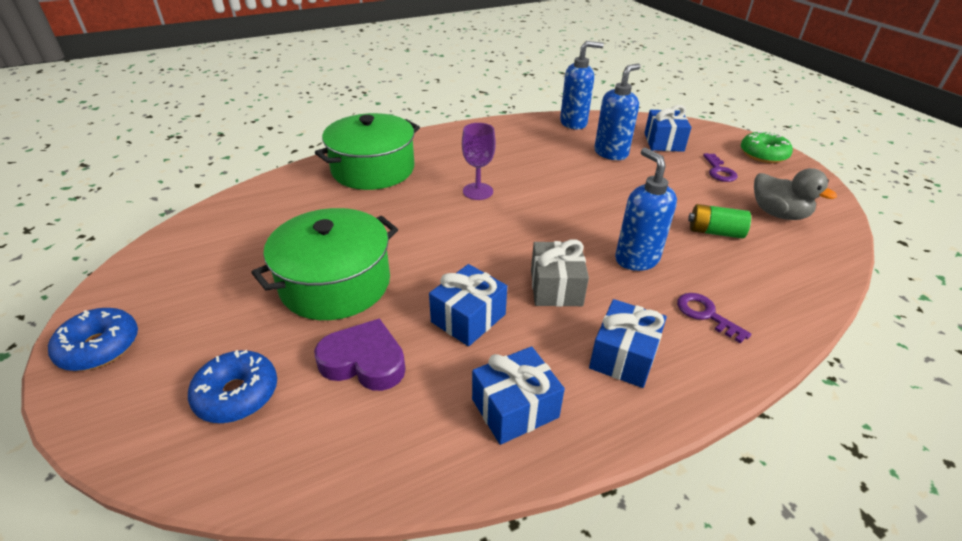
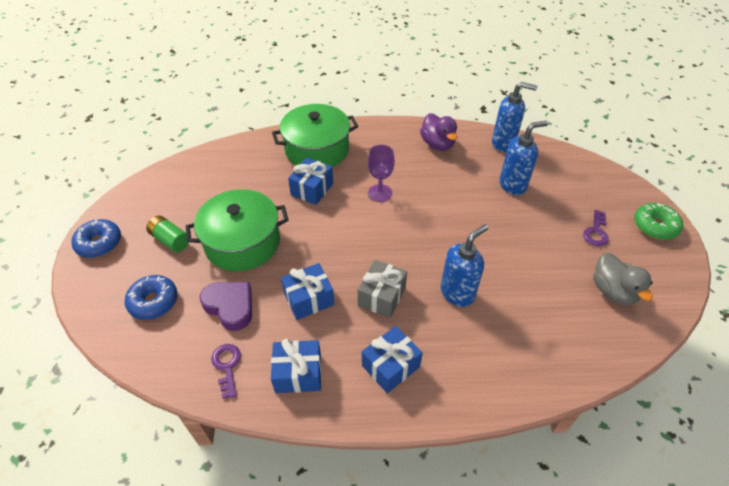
camera: 25 degrees right, 10 degrees up
blue soap dispenser [615,148,677,271] -> blue soap dispenser turned 45 degrees clockwise [440,224,488,307]
blue gift [645,105,691,152] -> blue gift moved to [288,157,333,205]
purple key [677,293,751,343] -> purple key moved to [211,344,241,399]
green battery [688,204,751,239] -> green battery moved to [146,215,189,252]
none -> purple duck [420,113,458,151]

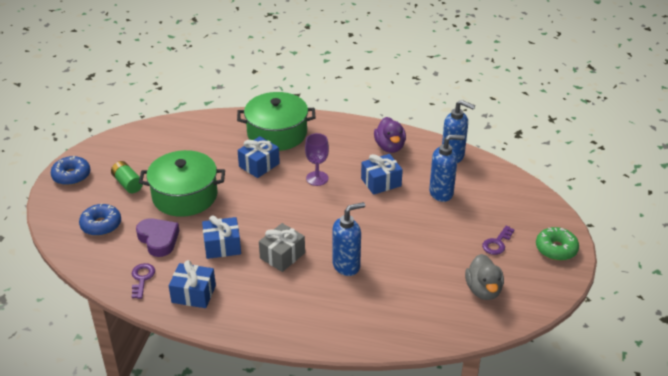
camera: 15 degrees right, 10 degrees down
blue gift [362,326,423,393] -> blue gift moved to [361,154,403,195]

